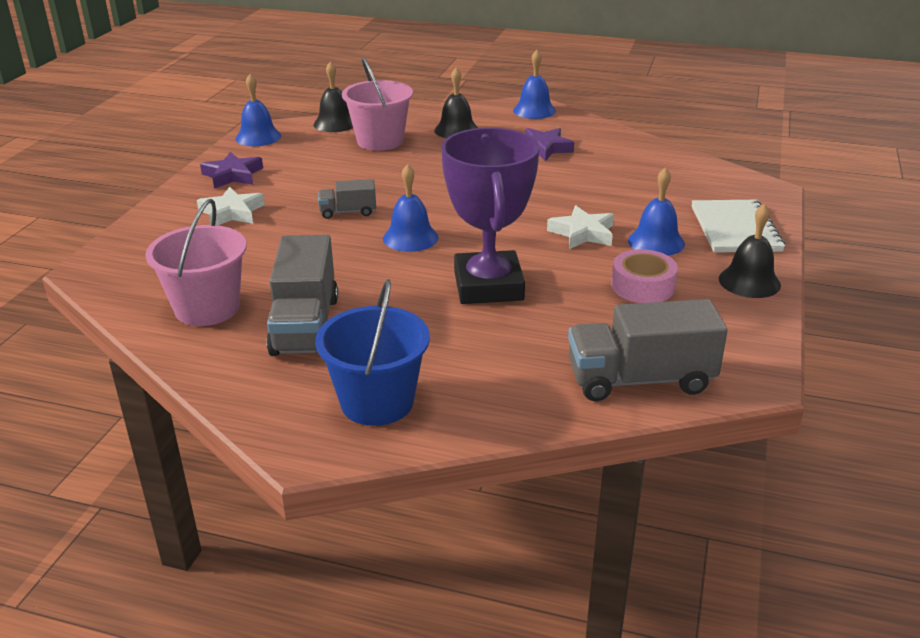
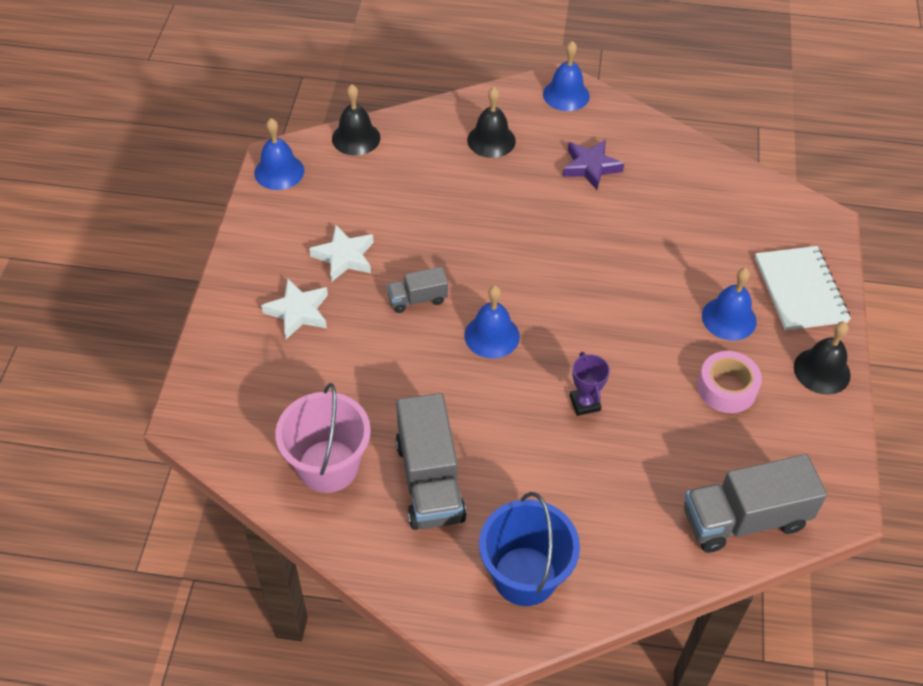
camera: 10 degrees left, 20 degrees up
purple star [200,152,263,189] -> none
pink bucket [342,56,413,151] -> none
purple trophy [441,128,540,304] -> purple trophy [570,352,610,416], size x0.42
white star [547,205,614,249] -> white star moved to [309,225,374,282]

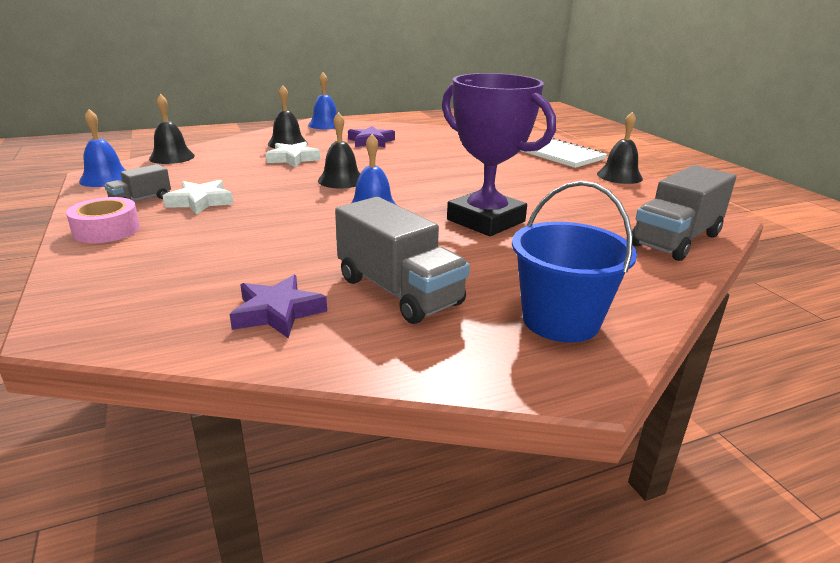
camera: 30 degrees left, 25 degrees down
white star [261,279,328,339] -> white star moved to [266,142,321,167]
pink bucket [275,383,371,493] -> purple star [230,275,327,338]
grey truck [387,267,448,313] -> grey truck moved to [104,164,171,201]
purple trophy [570,352,610,416] -> purple trophy [442,73,556,236], size x2.40
pink tape [697,351,762,413] -> pink tape moved to [66,197,140,243]
blue bell [702,268,757,341] -> none
none -> black bell [318,112,360,188]

